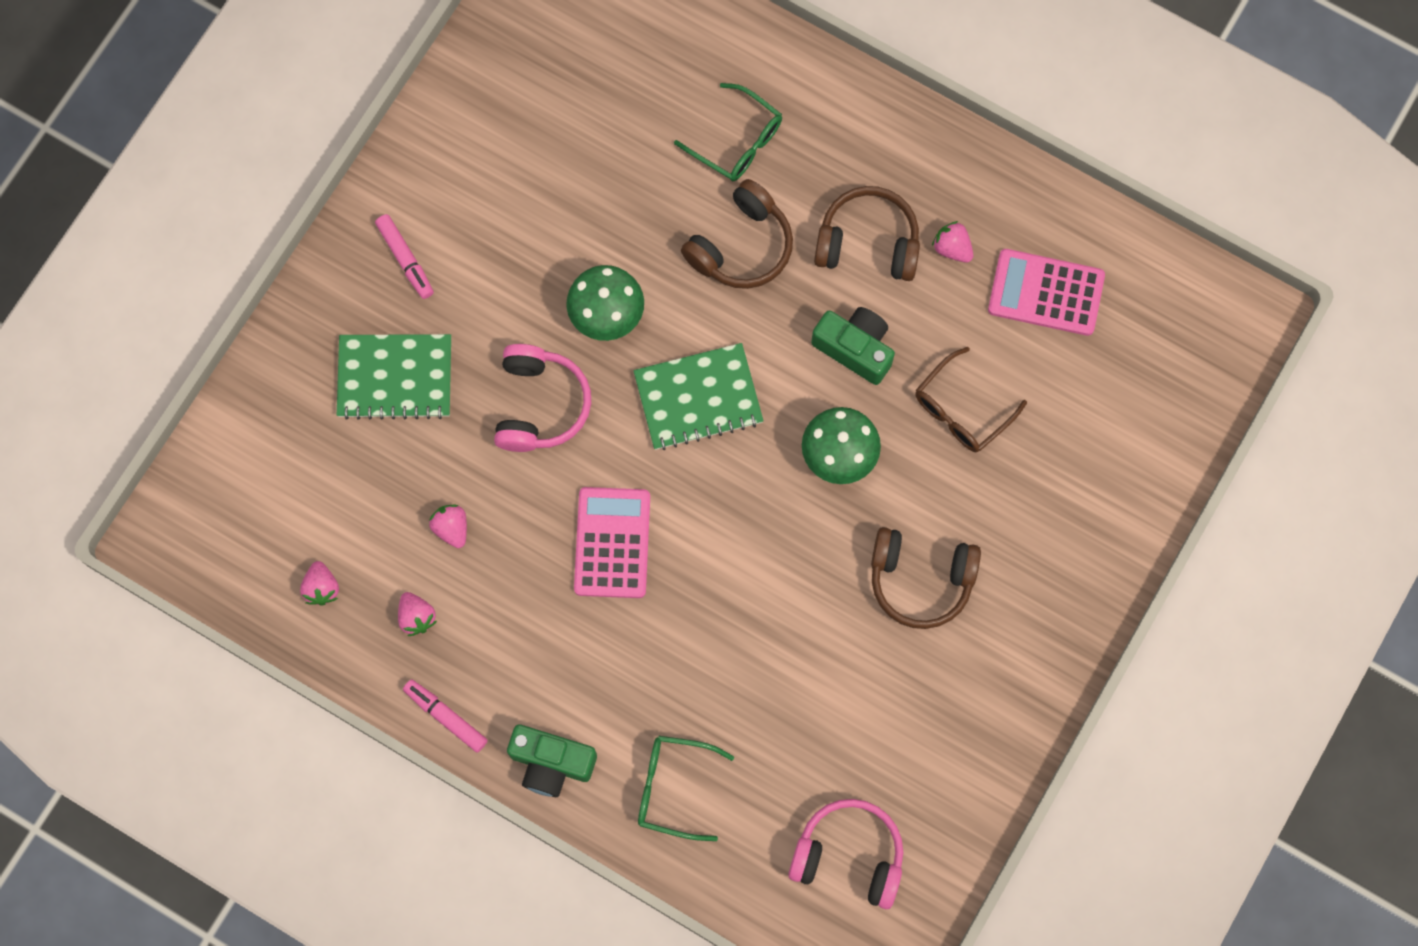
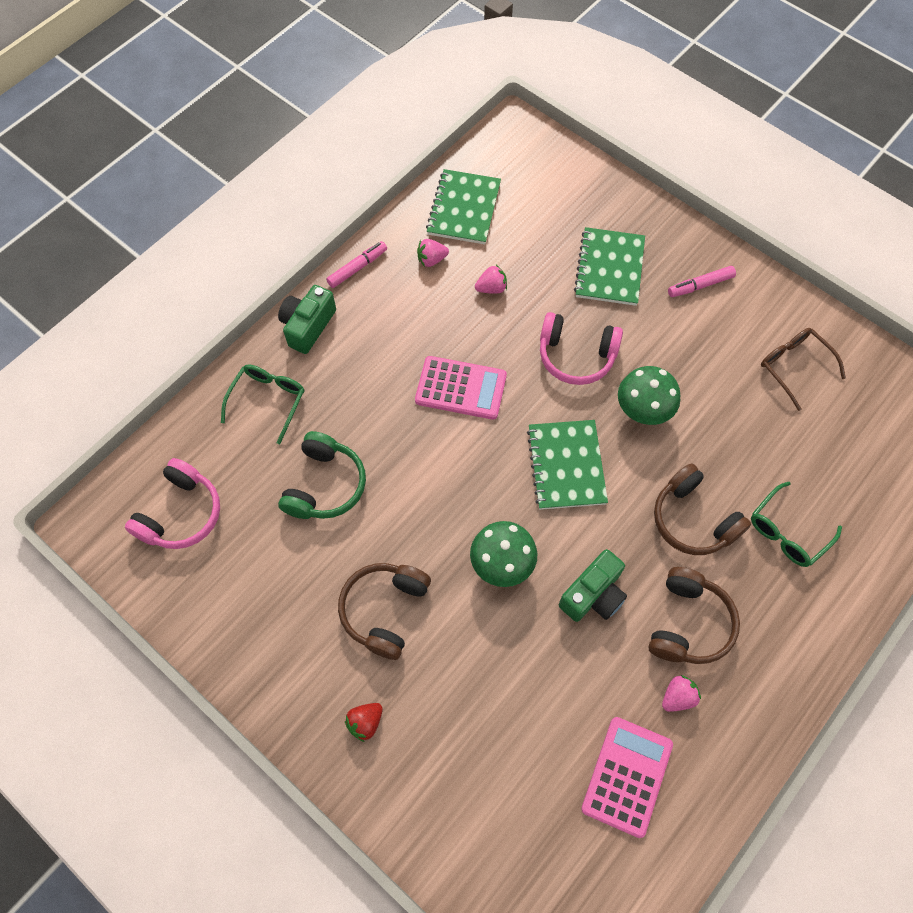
camera: 100 degrees right, 10 degrees down
pink strawberry [300,561,339,606] -> green notebook [426,169,501,244]
brown glasses [915,347,1027,453] -> brown glasses moved to [761,328,846,411]
none -> green headphones [278,431,366,519]
none -> red strawberry [345,703,383,742]

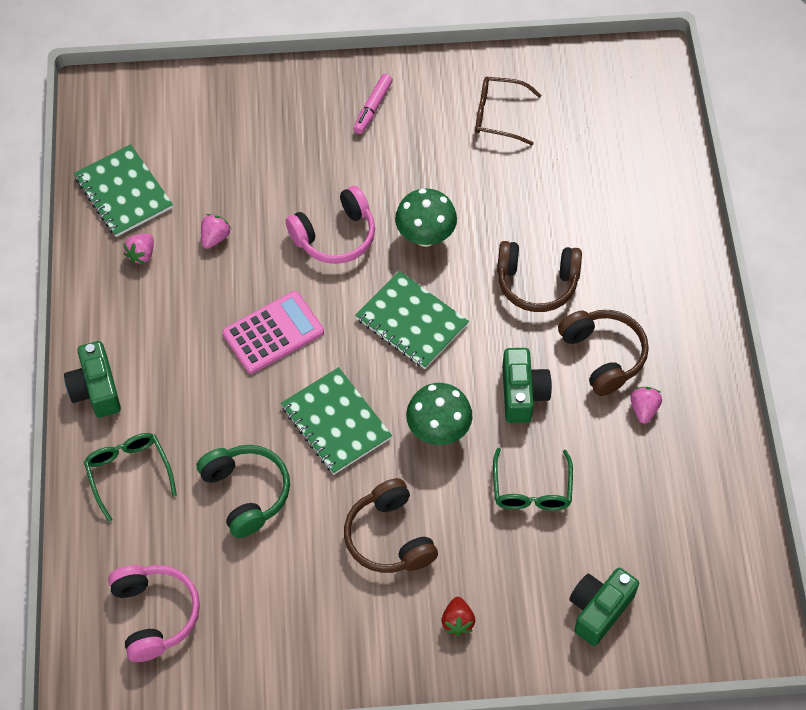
camera: 45 degrees left, 5 degrees down
pink marker [326,241,387,288] -> none
green notebook [574,227,645,306] -> green notebook moved to [281,367,392,475]
pink calculator [581,717,673,838] -> none
green glasses [751,482,842,567] -> green glasses moved to [493,448,573,510]
none -> green camera [569,568,639,646]

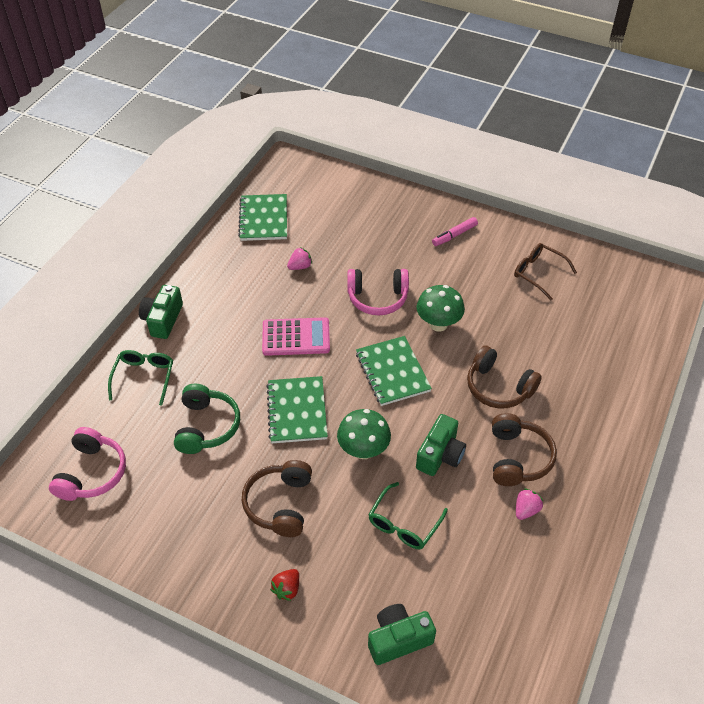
camera: 30 degrees right, 10 degrees down
pink strawberry [123,233,154,264] -> none

